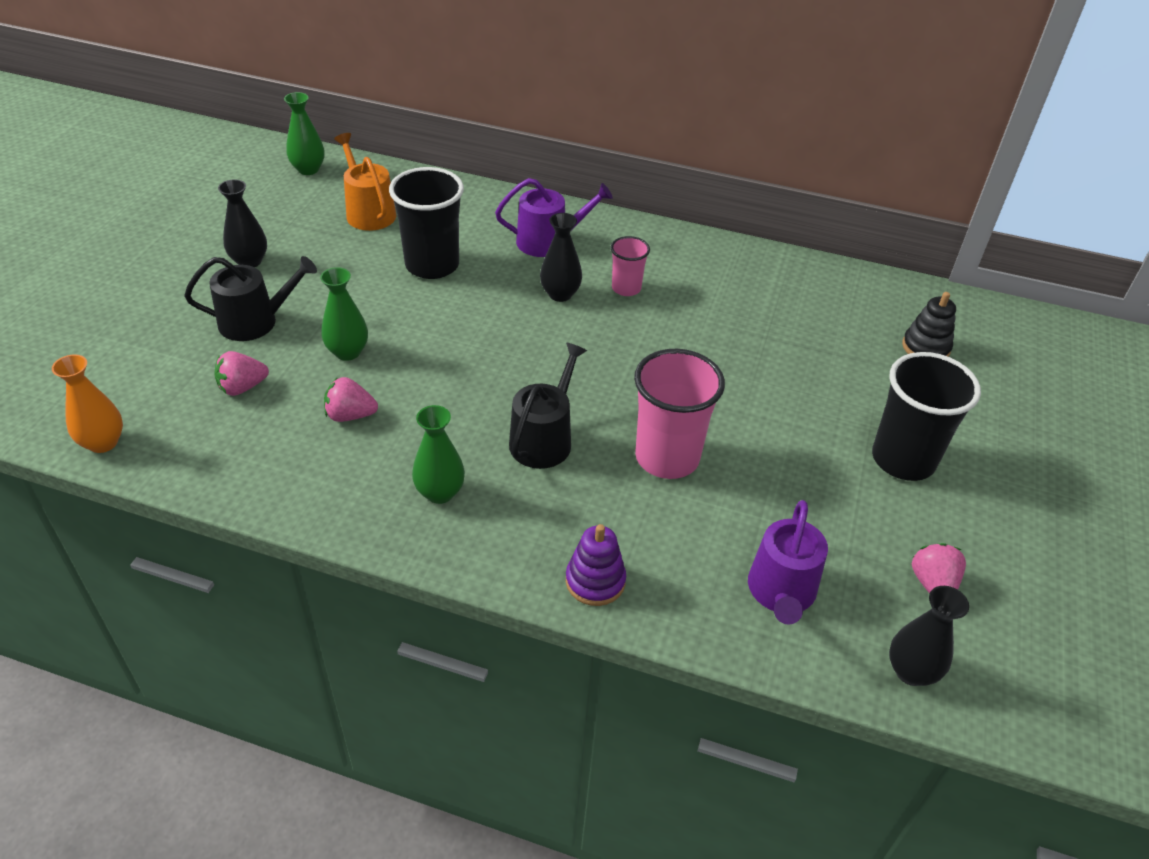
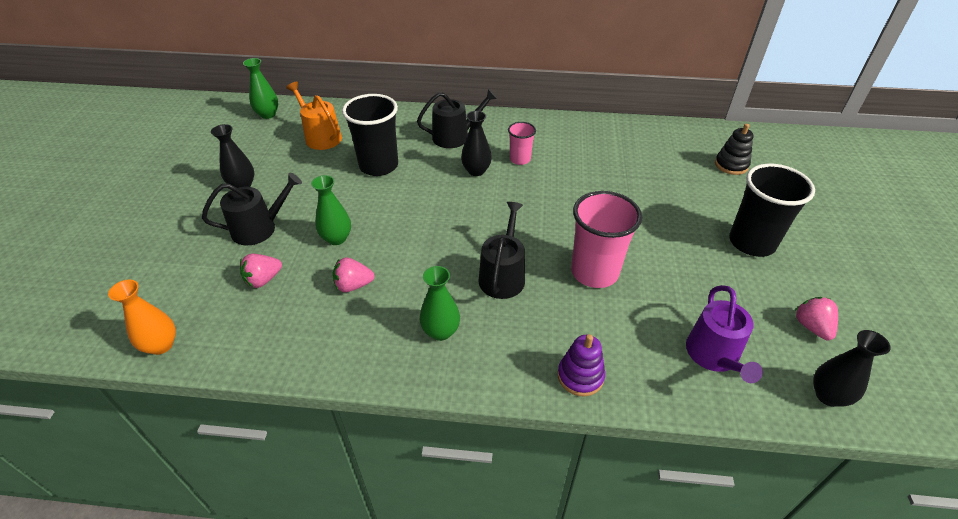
camera: 10 degrees left, 0 degrees up
purple watering can [495,178,613,257] -> black watering can [417,89,497,148]

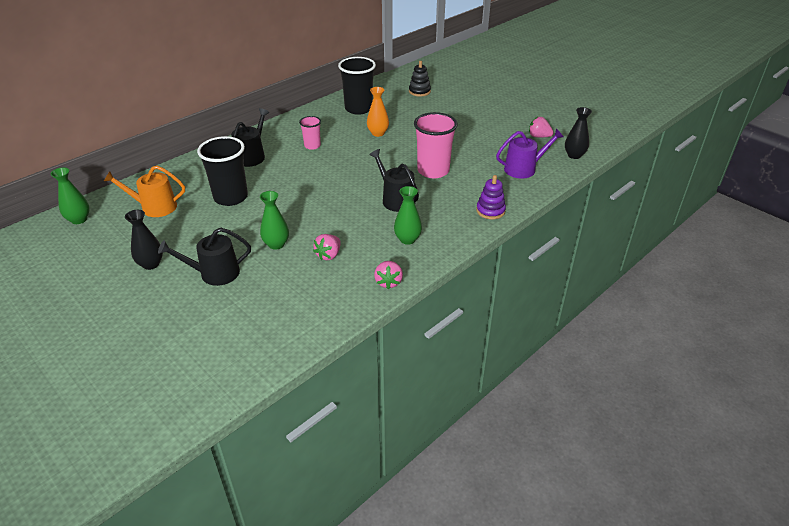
camera: 50 degrees left, 5 degrees down
orange vase [108,280,176,355] -> orange vase moved to [367,87,389,137]
black watering can [202,172,302,246] -> black watering can turned 120 degrees counterclockwise [158,228,251,286]
pink strawberry [240,254,282,288] -> pink strawberry moved to [374,261,403,289]
black vase [461,111,492,176] -> none
purple watering can [686,285,763,383] -> purple watering can turned 60 degrees counterclockwise [496,129,563,179]
black cup [729,164,815,257] -> black cup moved to [338,57,376,115]

